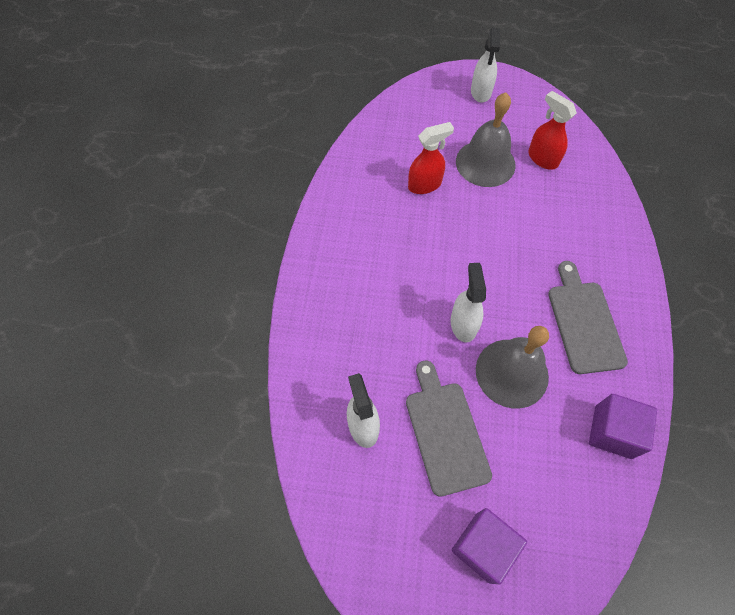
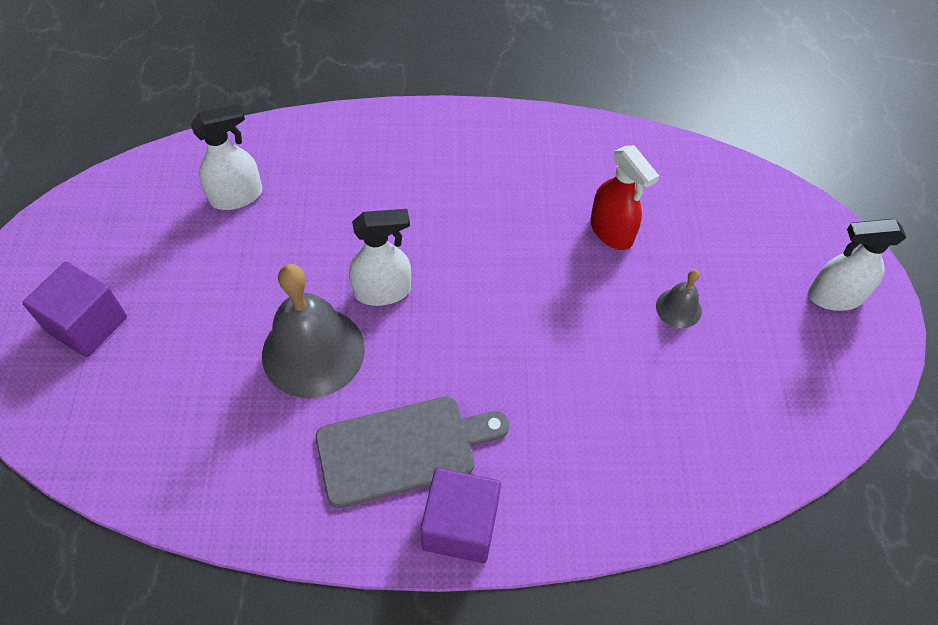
camera: 80 degrees right, 5 degrees down
grey cutting board [406,361,492,497] -> none
grey bell [456,92,516,187] -> grey bell [656,269,702,328], size x0.47
red spray bottle [528,91,577,170] -> none
purple cube [589,394,657,459] -> purple cube moved to [420,468,501,563]

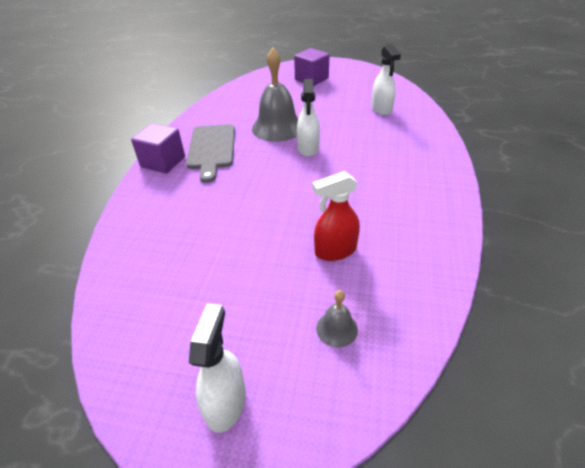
camera: 105 degrees right, 15 degrees down
grey bell [656,269,702,328] -> grey bell moved to [316,290,358,347]

